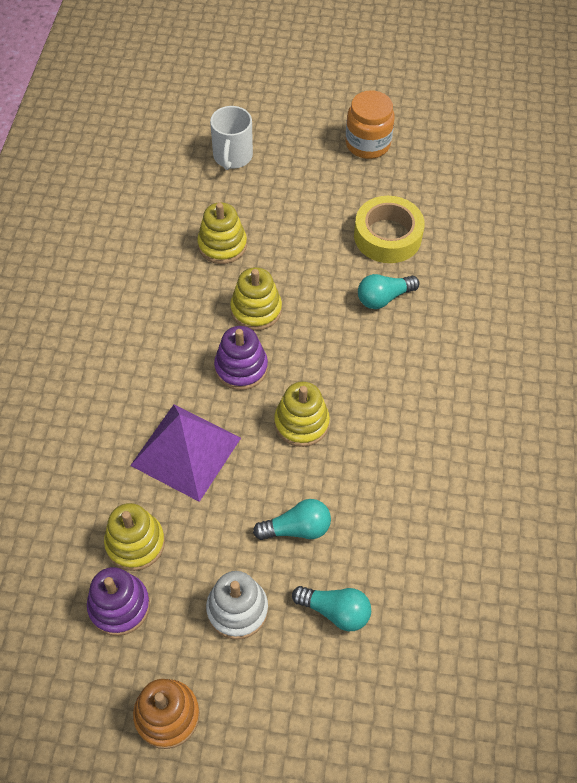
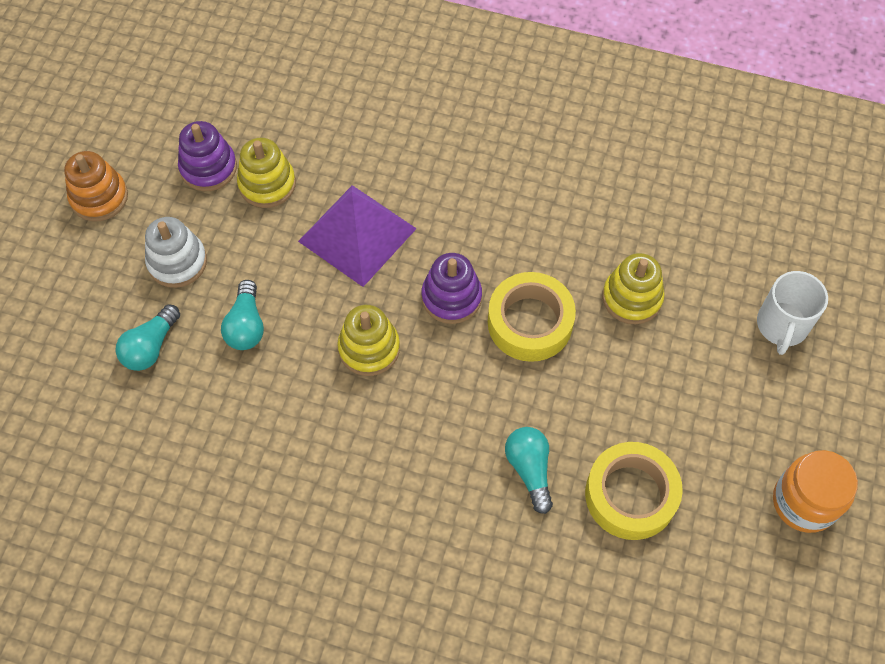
camera: 100 degrees right, 5 degrees up
white mug [210,106,253,170] -> white mug turned 90 degrees counterclockwise [757,271,828,355]
yellow stacking toy [230,267,282,331] -> yellow tape [488,272,576,362]

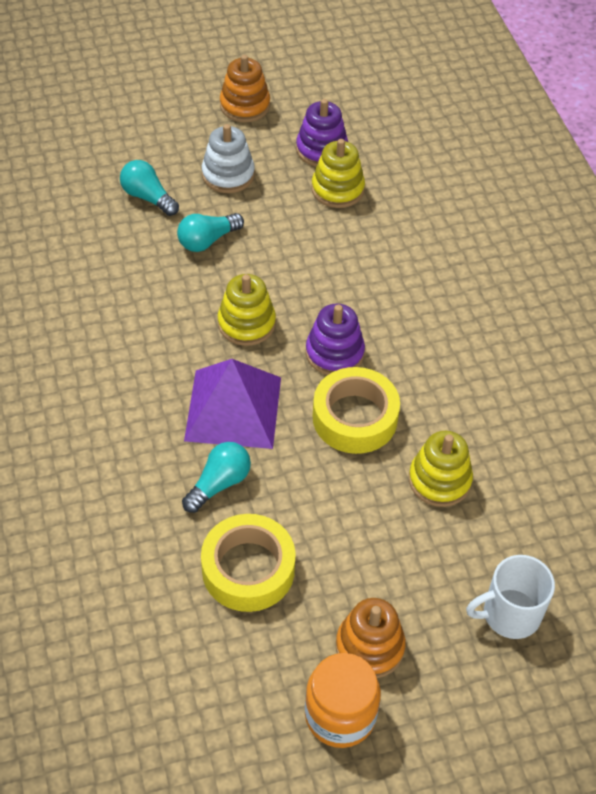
camera: 55 degrees right, 10 degrees down
turquoise light bulb [116,304,180,371] -> turquoise light bulb turned 45 degrees clockwise [120,160,179,216]
purple pyramid [298,185,417,287] -> purple pyramid moved to [184,359,281,449]
none -> orange stacking toy [336,598,406,678]

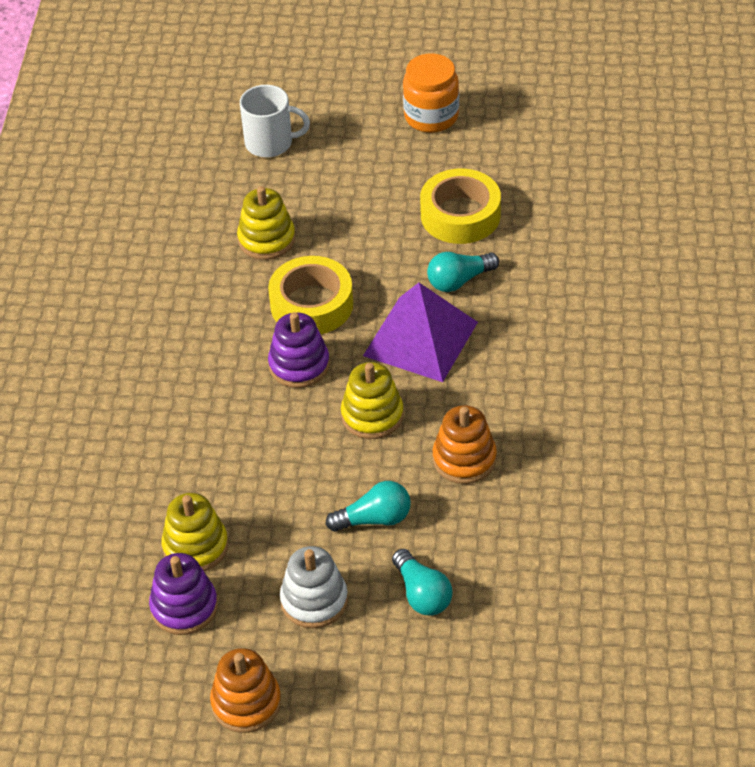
camera: 155 degrees left, 5 degrees down
orange stacking toy [336,598,406,678] -> orange stacking toy moved to [433,405,497,484]

